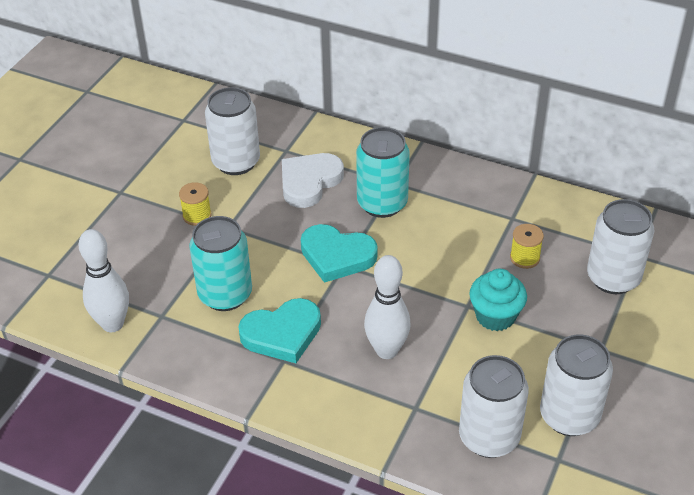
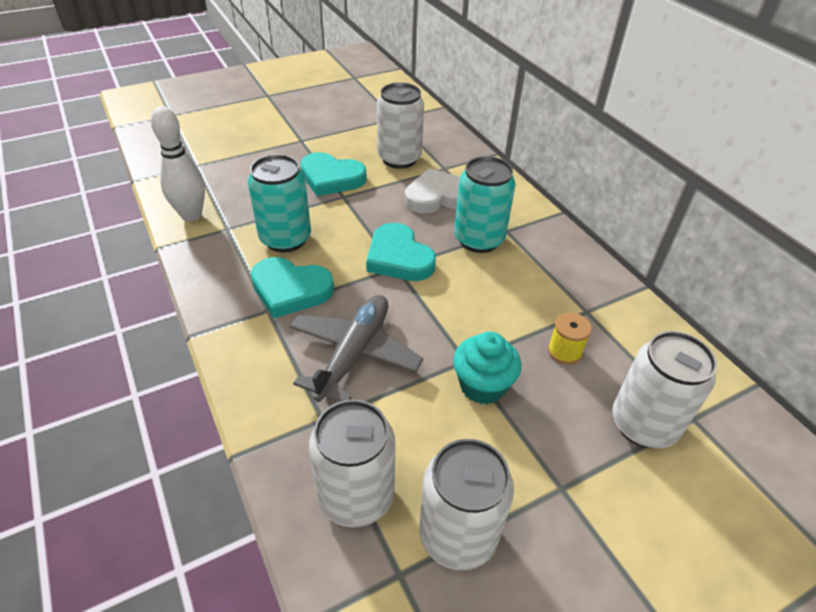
camera: 35 degrees right, 0 degrees up
yellow spool [179,182,212,226] -> turquoise heart [300,152,367,196]
white bowling pin [364,255,411,359] -> grey plane [289,295,423,402]

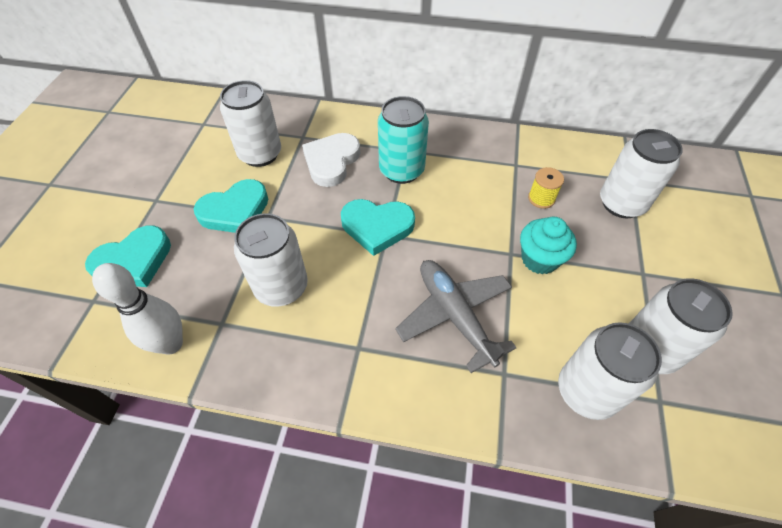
camera: 50 degrees left, 10 degrees up
turquoise can [248,154,311,252] -> white can [234,213,308,307]
turquoise heart [251,257,334,318] -> turquoise heart moved to [85,226,171,287]

